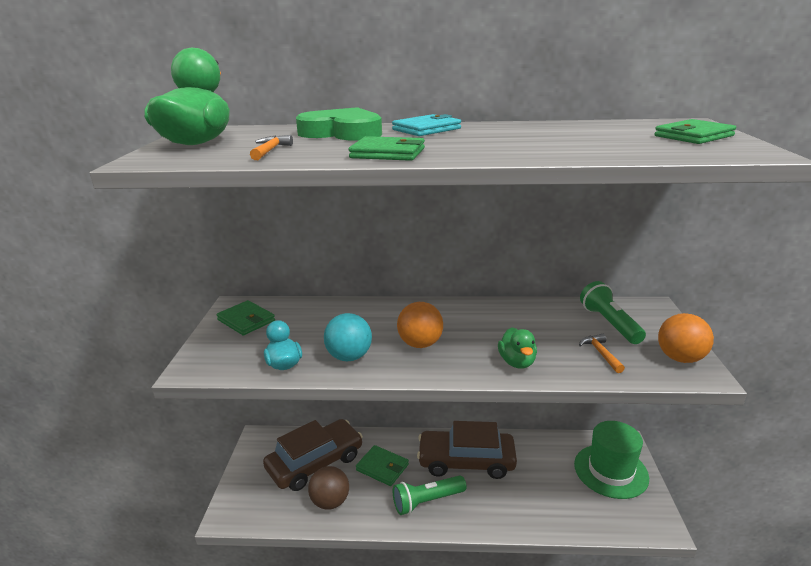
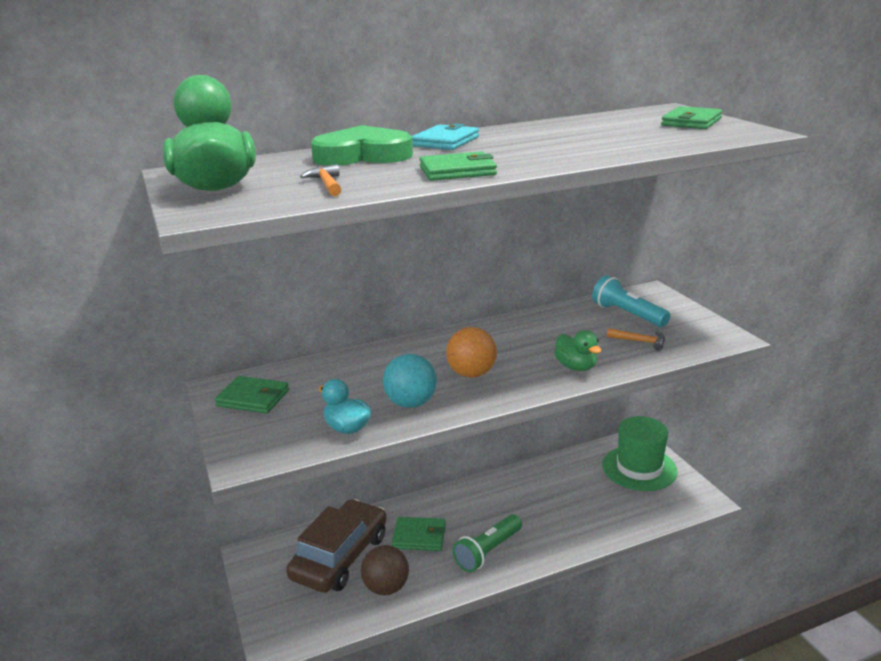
camera: 25 degrees left, 0 degrees up
brown car [417,421,517,479] -> none
orange hammer [579,334,625,373] -> orange hammer turned 150 degrees clockwise [607,328,665,351]
green flashlight [580,281,646,344] -> turquoise flashlight [592,275,670,327]
orange ball [658,313,714,363] -> none

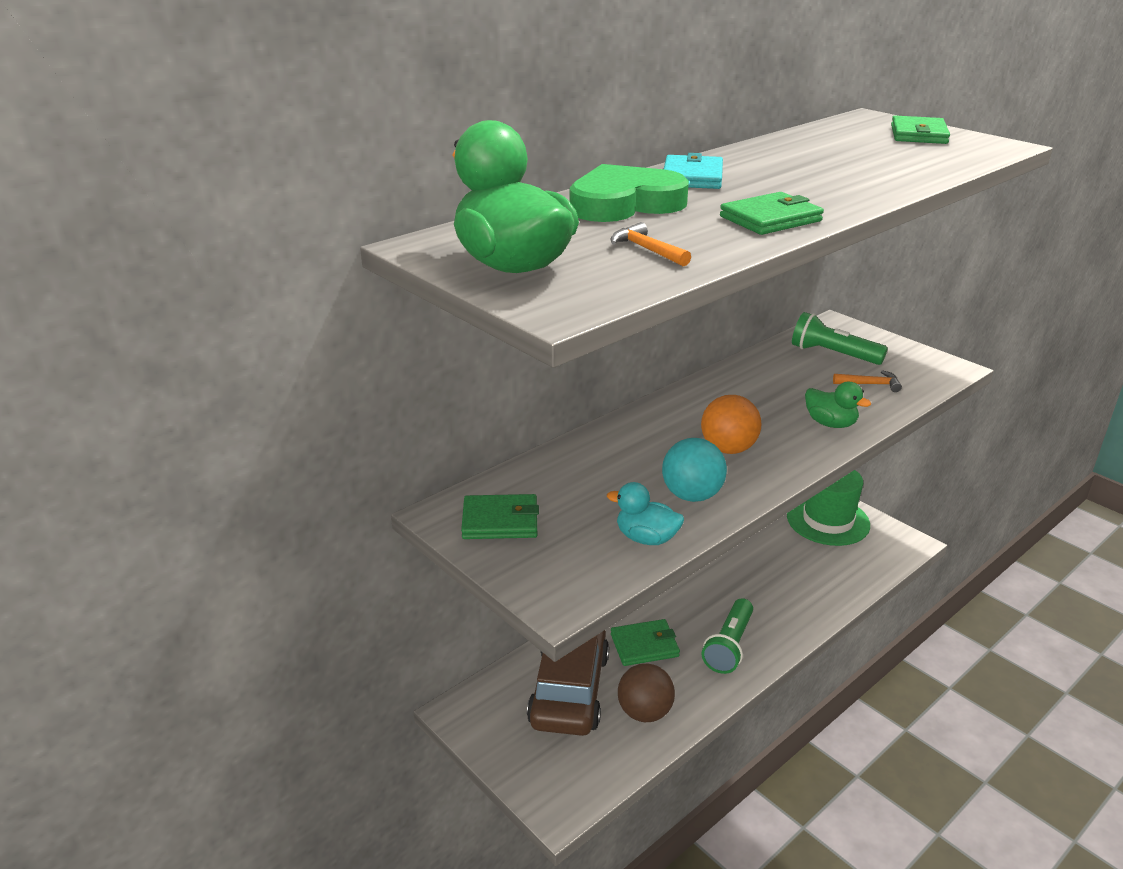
camera: 20 degrees left, 5 degrees up
turquoise flashlight [592,275,670,327] -> green flashlight [792,312,888,365]

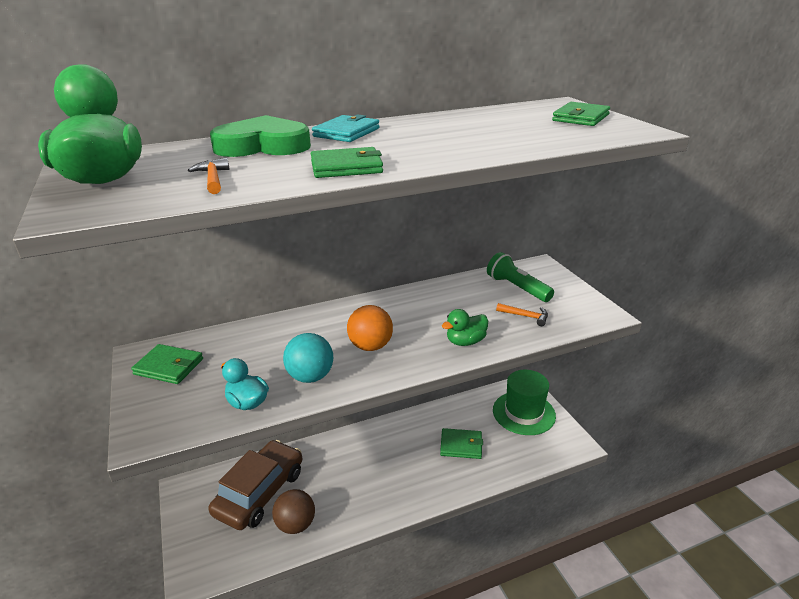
camera: 20 degrees right, 0 degrees up
green wallet [611,619,680,666] -> green wallet moved to [440,428,483,459]
green flashlight [702,598,753,674] -> none
green duck [805,382,871,428] -> green duck turned 90 degrees clockwise [442,309,488,346]

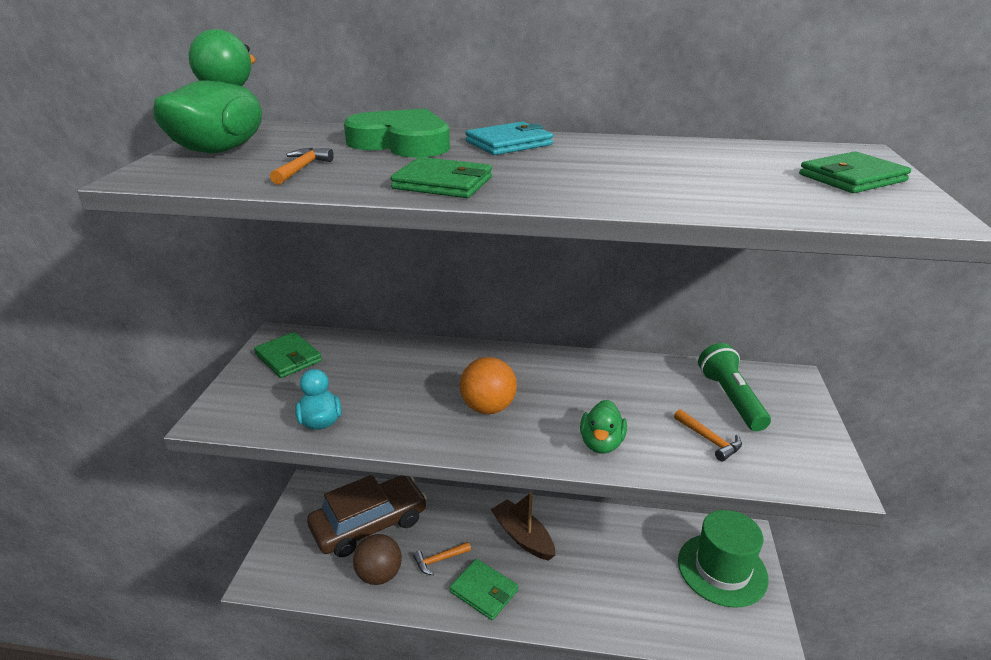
camera: 30 degrees right, 0 degrees up
turquoise ball [283,333,333,383] -> none
green wallet [440,428,483,459] -> green wallet moved to [450,559,518,620]
green duck [442,309,488,346] -> green duck turned 75 degrees counterclockwise [580,400,627,454]
none -> orange hammer [413,542,471,575]
none -> brown boat [491,492,555,561]

